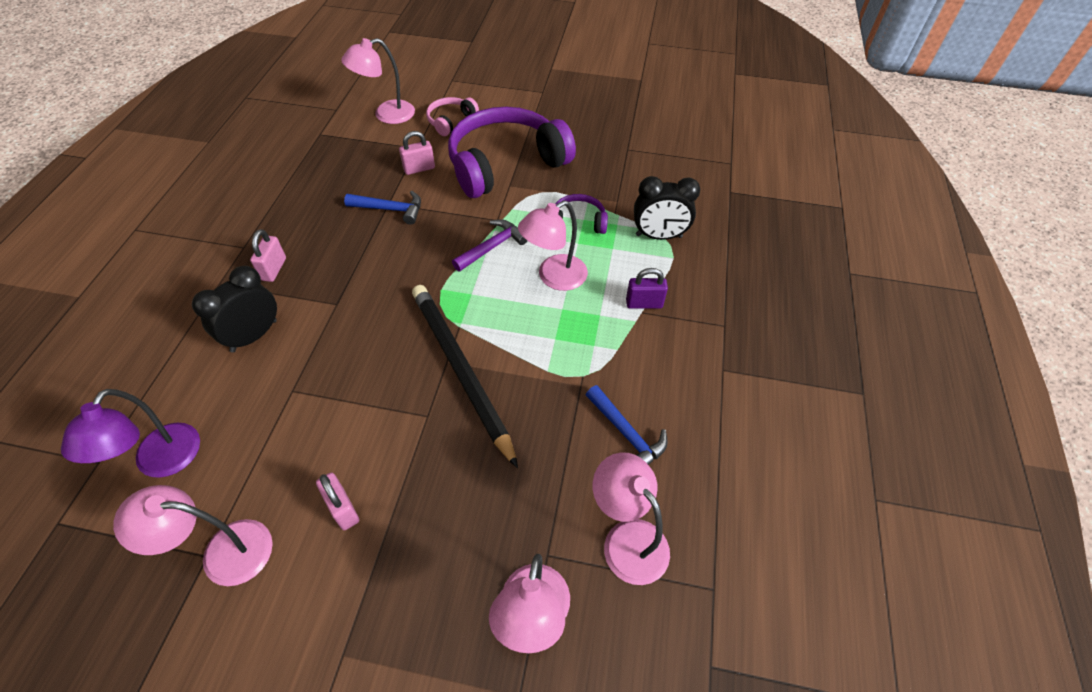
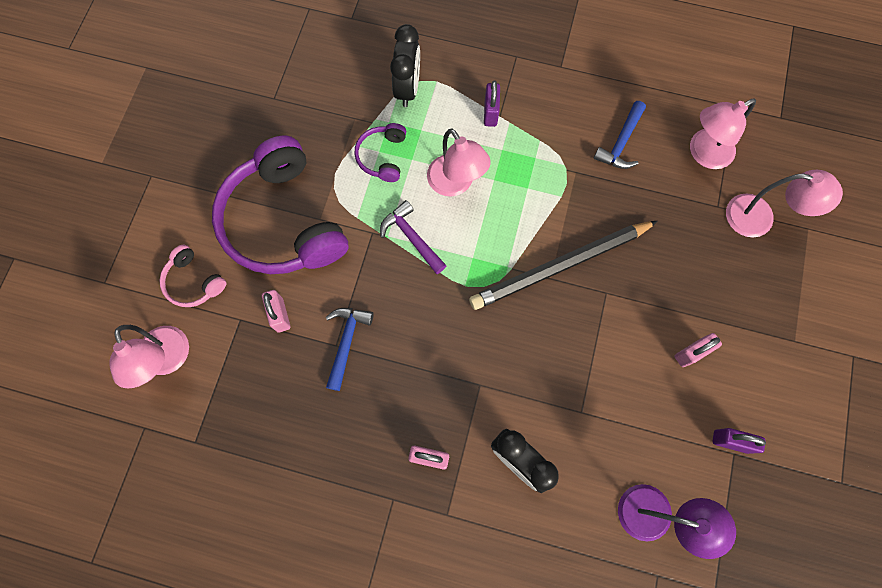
camera: 85 degrees left, 20 degrees up
pink lamp [113,485,273,586] -> purple padlock [712,428,766,454]
blue hammer [586,385,668,465] -> blue hammer turned 150 degrees clockwise [593,101,646,169]

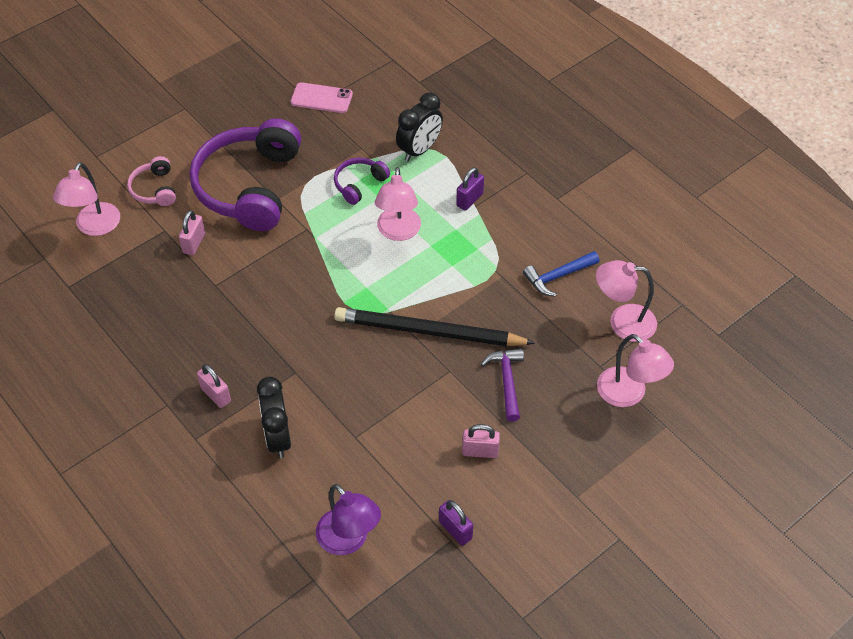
camera: 35 degrees right, 20 degrees down
blue hammer [326,308,374,391] -> none
purple hammer [380,200,447,274] -> purple hammer moved to [481,348,524,422]
none -> pink phone [291,82,353,113]

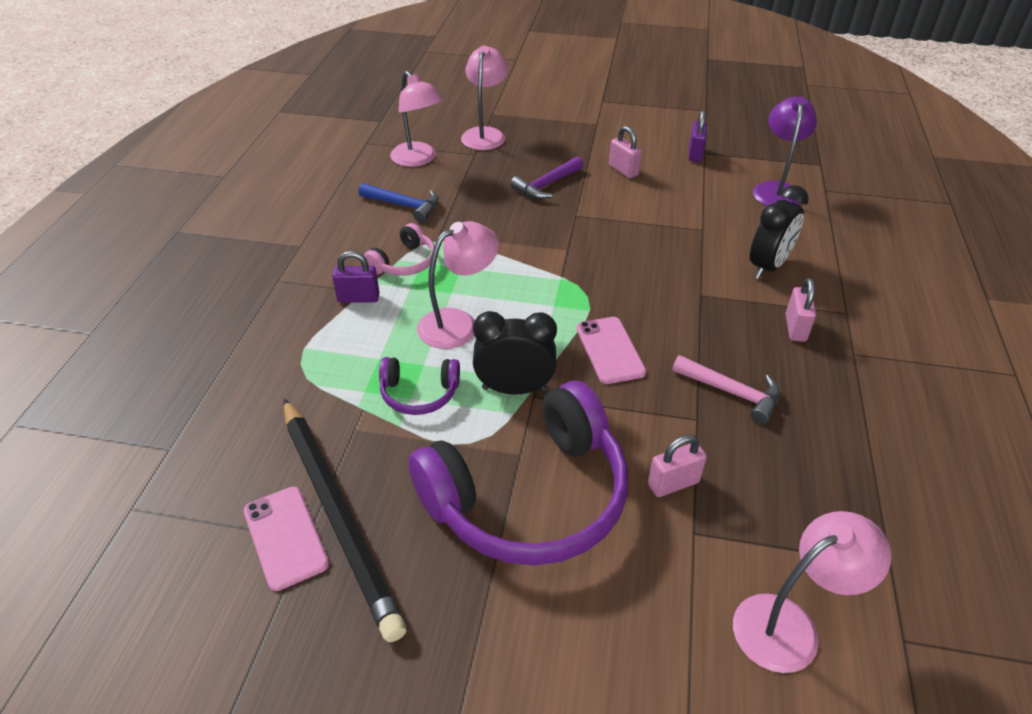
camera: 130 degrees left, 10 degrees down
pink headphones [127,156,176,206] -> pink headphones moved to [364,223,434,276]
black pencil [334,307,535,346] -> black pencil moved to [284,399,407,642]
black clock [396,93,443,161] -> black clock moved to [473,311,557,394]
none -> pink phone [576,317,646,384]
none -> pink hammer [672,355,780,424]

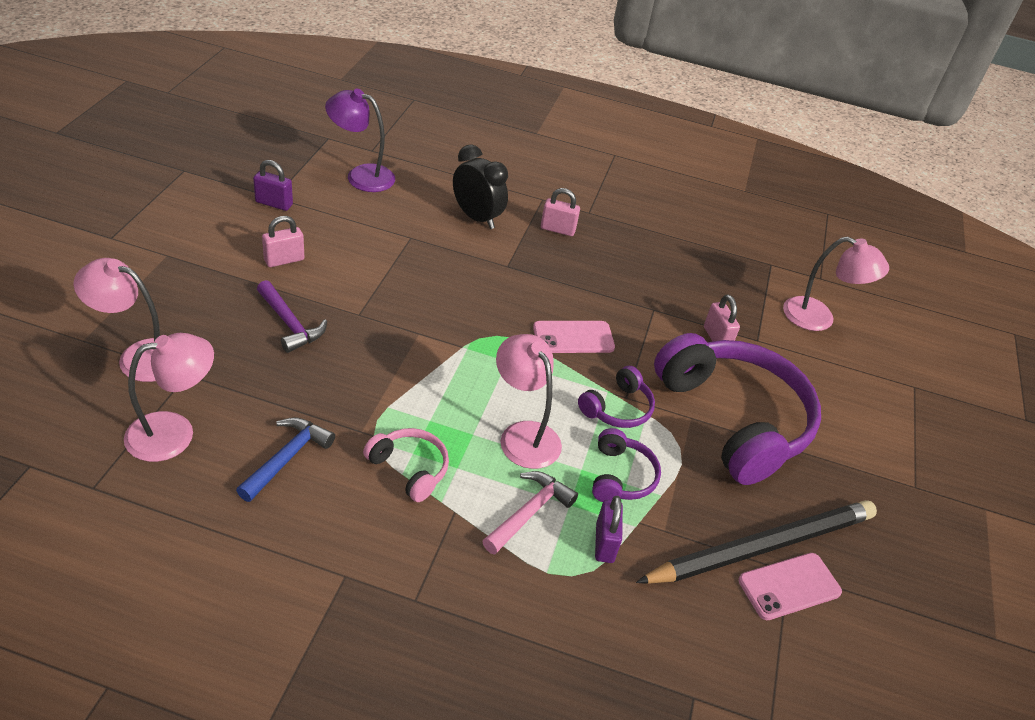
camera: 90 degrees left, 0 degrees up
purple padlock [332,251,379,303] -> purple padlock moved to [595,496,623,563]
black clock [473,311,557,394] -> purple headphones [578,366,655,428]
pink hammer [672,355,780,424] -> pink hammer moved to [483,471,578,554]
pink lamp [733,511,891,673] -> pink lamp turned 135 degrees clockwise [783,237,889,331]

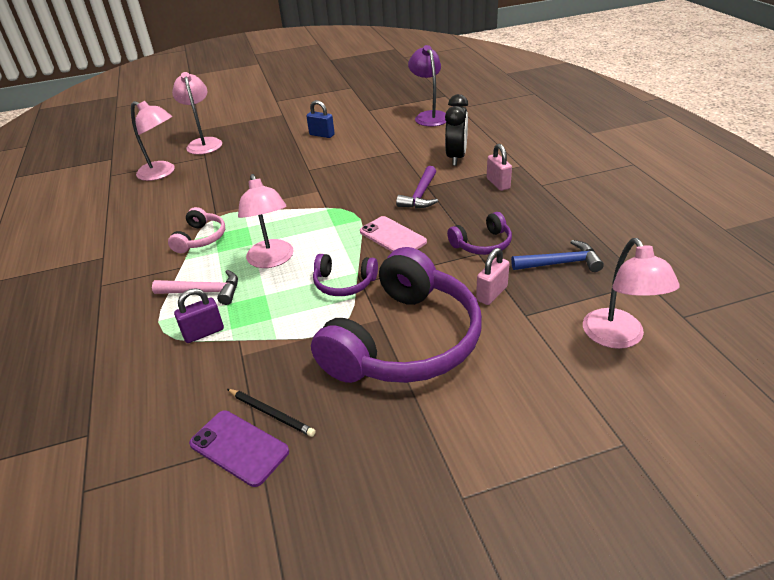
camera: 65 degrees right, 5 degrees down
blue hammer [236,417,335,502] -> blue hammer moved to [511,240,604,272]
purple padlock [253,160,293,211] -> none
purple hammer [257,280,327,353] -> purple hammer moved to [396,166,438,208]
pink padlock [262,216,304,267] -> blue padlock [306,100,335,138]
pink lamp [496,334,562,469] -> pink lamp turned 135 degrees clockwise [238,174,294,268]
purple headphones [592,428,661,502] -> purple headphones moved to [447,212,512,255]
black pencil [636,500,877,584] -> black pencil [227,389,316,437], size x0.42
pink phone [738,553,842,620] -> purple phone [189,410,289,487]

